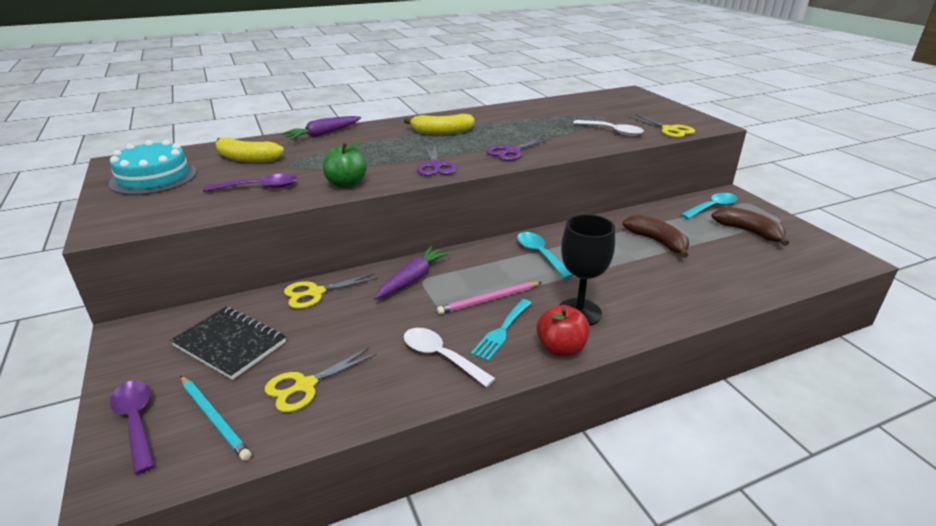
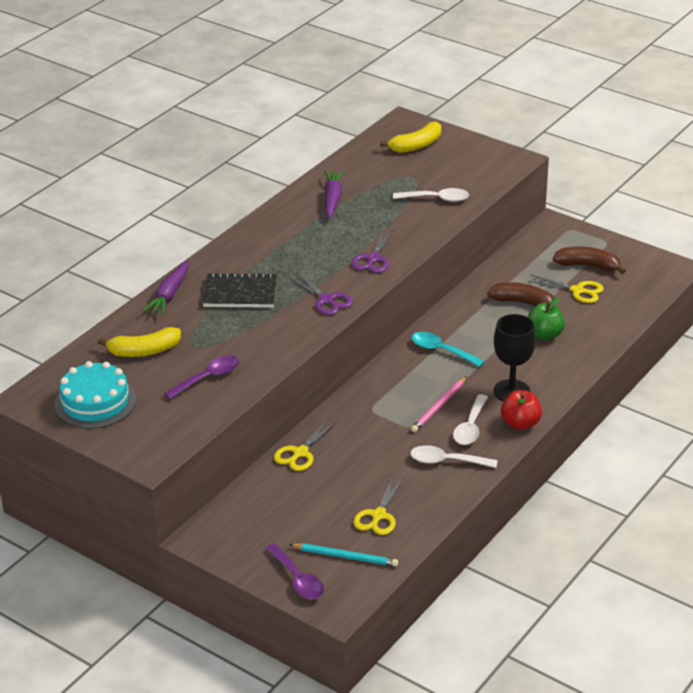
camera: 30 degrees left, 5 degrees up
purple spoon [110,380,155,474] -> purple spoon turned 150 degrees counterclockwise [265,543,324,599]
black notebook [170,307,286,380] -> black notebook moved to [202,272,277,308]
green apple [323,142,367,188] -> green apple moved to [527,297,565,340]
purple carrot [374,246,450,300] -> purple carrot moved to [324,171,344,219]
yellow banana [404,114,475,135] -> yellow banana moved to [380,122,441,153]
turquoise fork [471,299,531,361] -> white spoon [453,394,488,445]
yellow scissors [629,114,695,138] -> yellow scissors moved to [527,275,604,303]
turquoise spoon [680,193,738,219] -> none

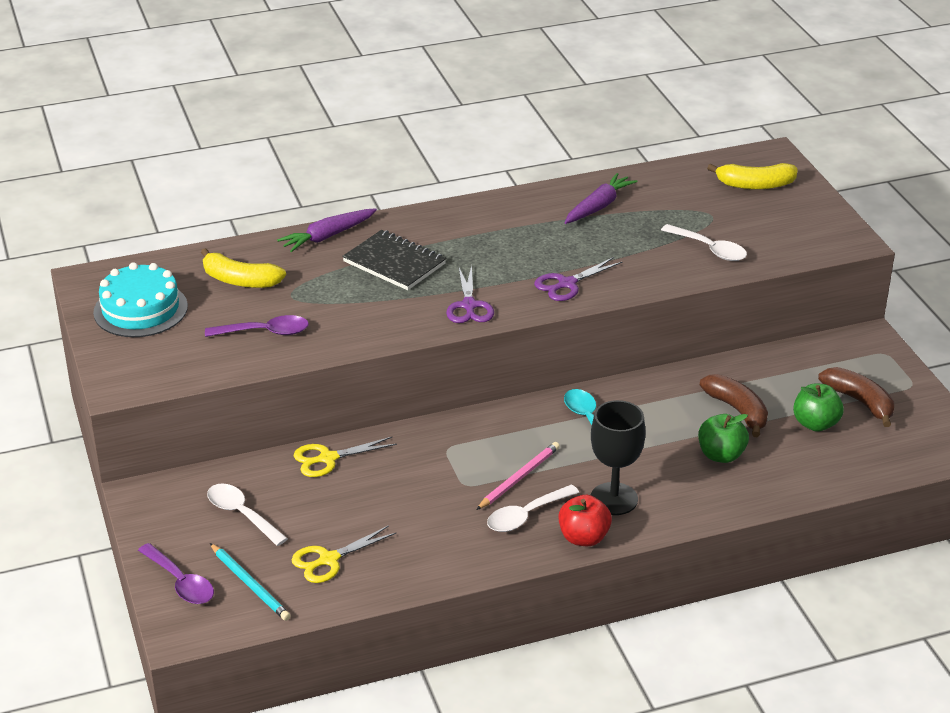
camera: 35 degrees right, 0 degrees up
purple spoon [265,543,324,599] -> purple spoon turned 45 degrees counterclockwise [138,543,214,604]
white spoon [410,445,498,468] -> white spoon moved to [207,484,288,546]
pink pencil [411,377,467,432] -> pink pencil turned 150 degrees clockwise [476,442,560,510]
yellow scissors [527,275,604,303] -> green apple [793,384,844,432]

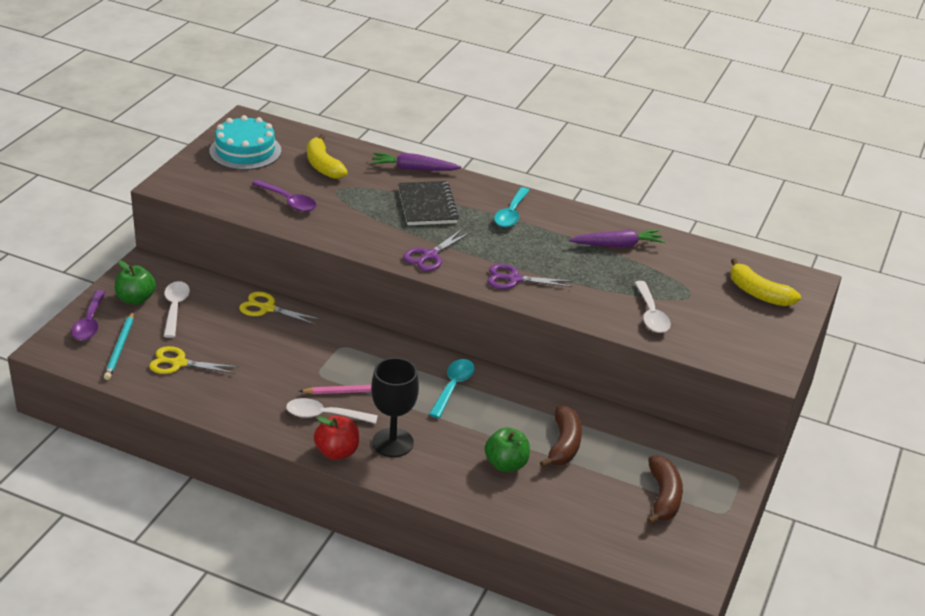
camera: 40 degrees right, 0 degrees up
green apple [793,384,844,432] -> green apple moved to [115,260,156,305]
none -> turquoise spoon [494,187,530,227]

